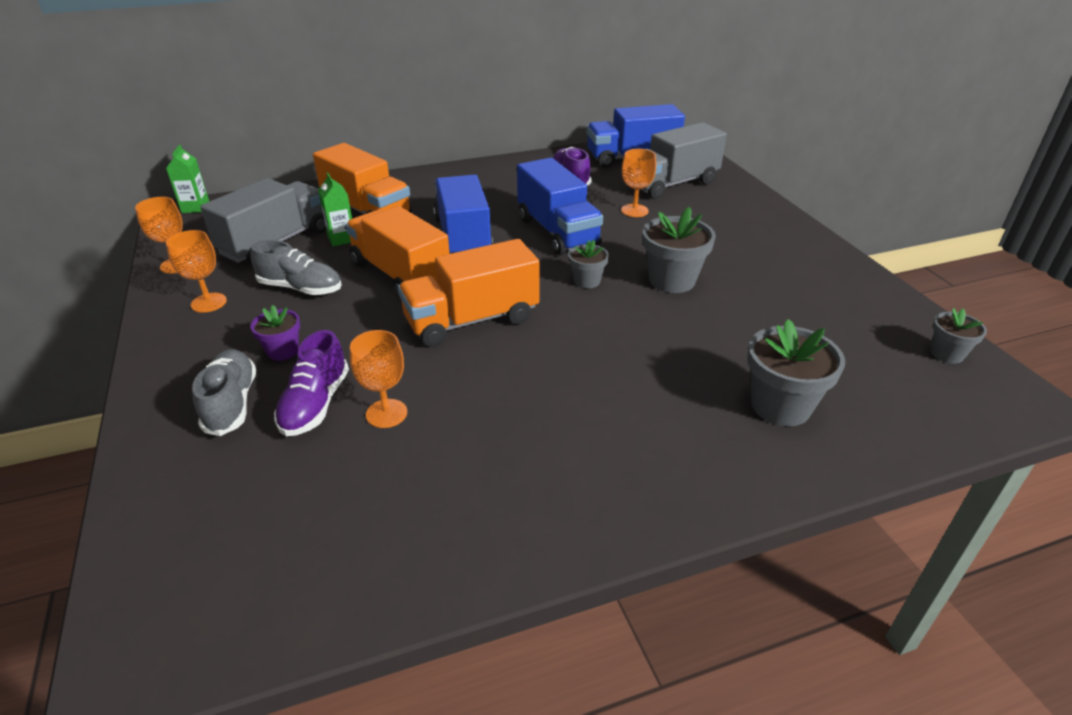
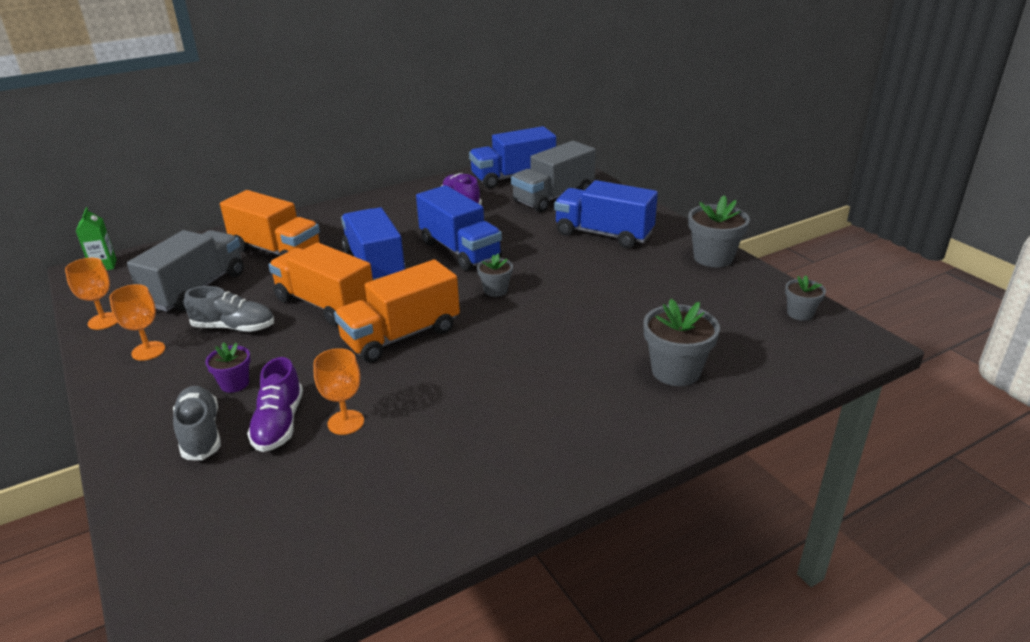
camera: 10 degrees left, 5 degrees down
green carton [318,173,352,246] -> none
orange goblet [621,149,656,217] -> none
grey flower pot [642,207,716,293] -> grey flower pot moved to [688,195,750,267]
none -> blue truck [554,180,658,248]

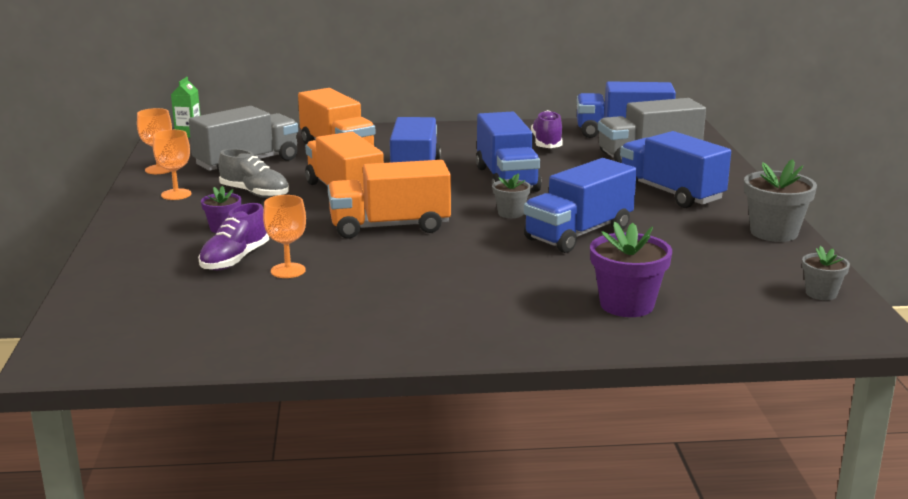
camera: 25 degrees right, 10 degrees down
grey shoe [173,386,221,460] -> none
grey flower pot [644,299,720,386] -> purple flower pot [590,221,672,317]
none -> blue truck [524,158,637,253]

